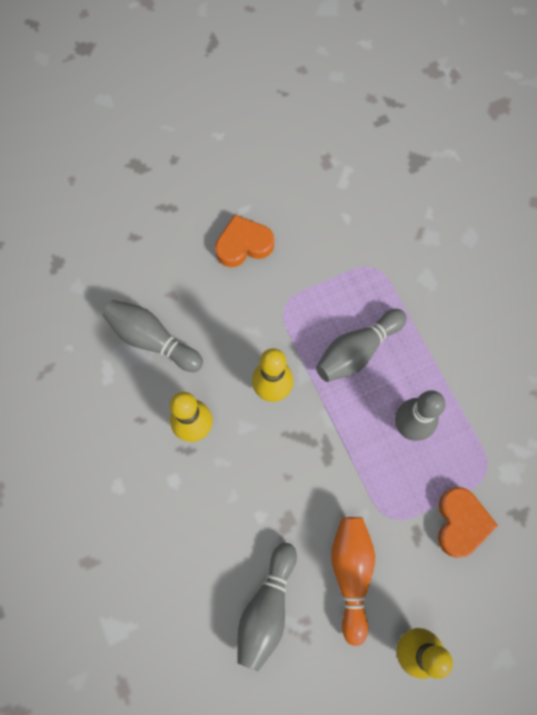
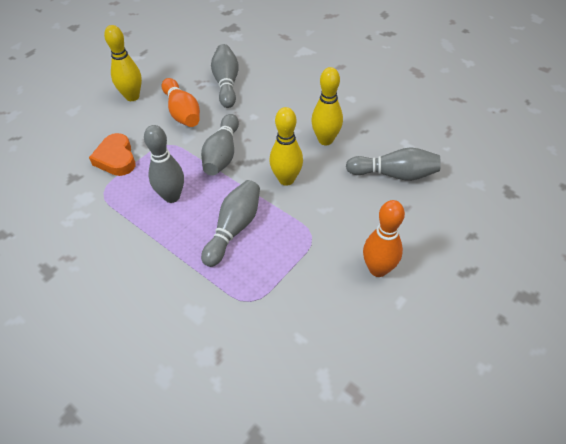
camera: 155 degrees right, 20 degrees down
orange heart [215,215,274,267] -> orange bowling pin [363,200,405,277]
none -> grey bowling pin [201,114,239,176]

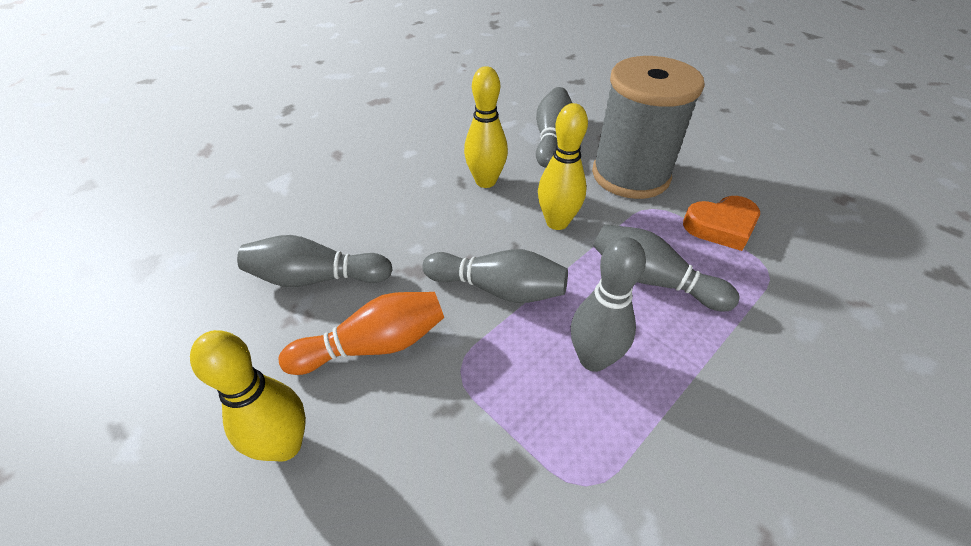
camera: 85 degrees left, 5 degrees down
orange heart [89,133,136,176] -> orange heart moved to [683,196,760,251]
orange bowling pin [363,200,405,277] -> none
none -> grey spool [592,56,705,199]

